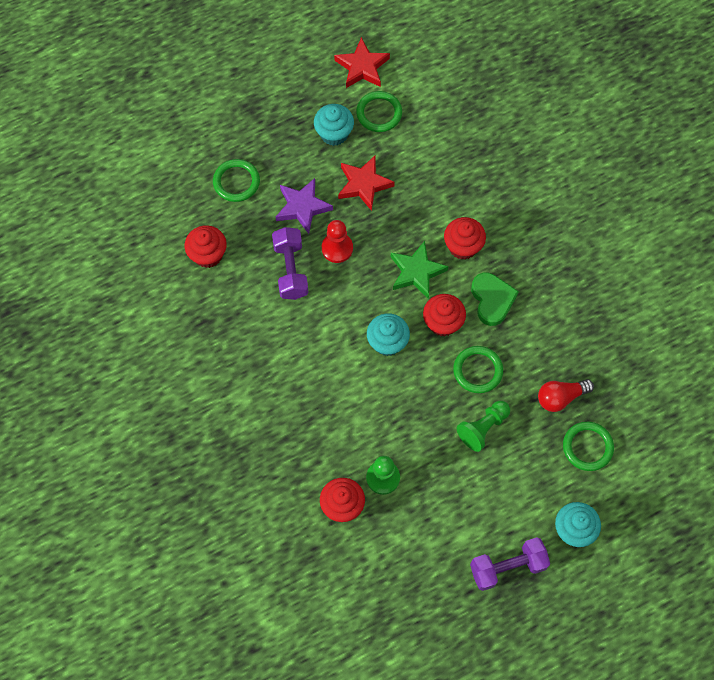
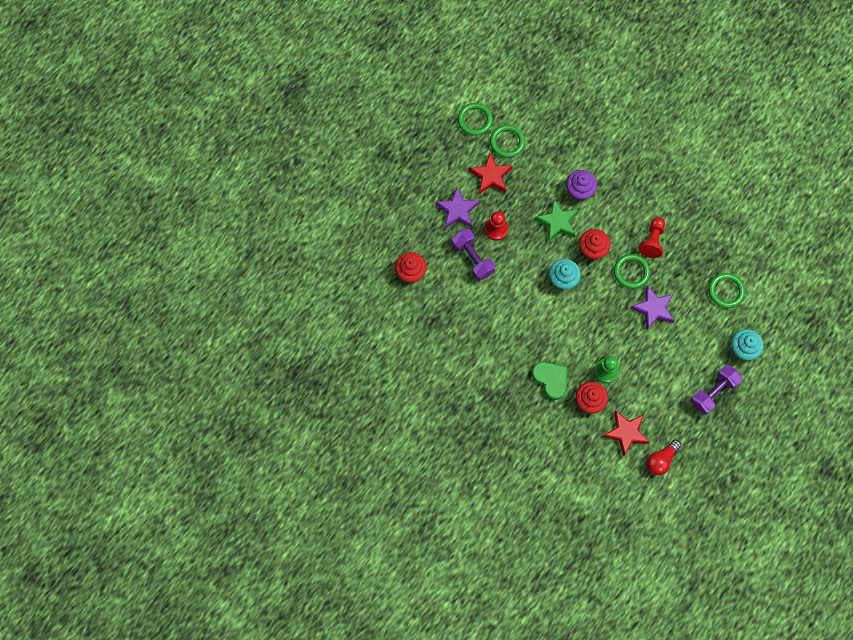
camera: 25 degrees left, 5 degrees up
green ring [213,159,260,202] -> green ring moved to [490,125,525,158]
turquoise cupcake [314,104,354,146] -> none
red star [334,37,390,88] -> red star moved to [603,410,650,456]
red cupcake [444,217,486,260] -> purple cupcake [566,170,597,201]
green pawn [457,401,510,452] -> purple star [631,285,674,330]
green heart [471,273,519,326] -> green heart moved to [532,362,567,400]
red light bulb [538,379,594,412] -> red light bulb moved to [646,440,681,476]
none -> red pawn [639,217,665,258]

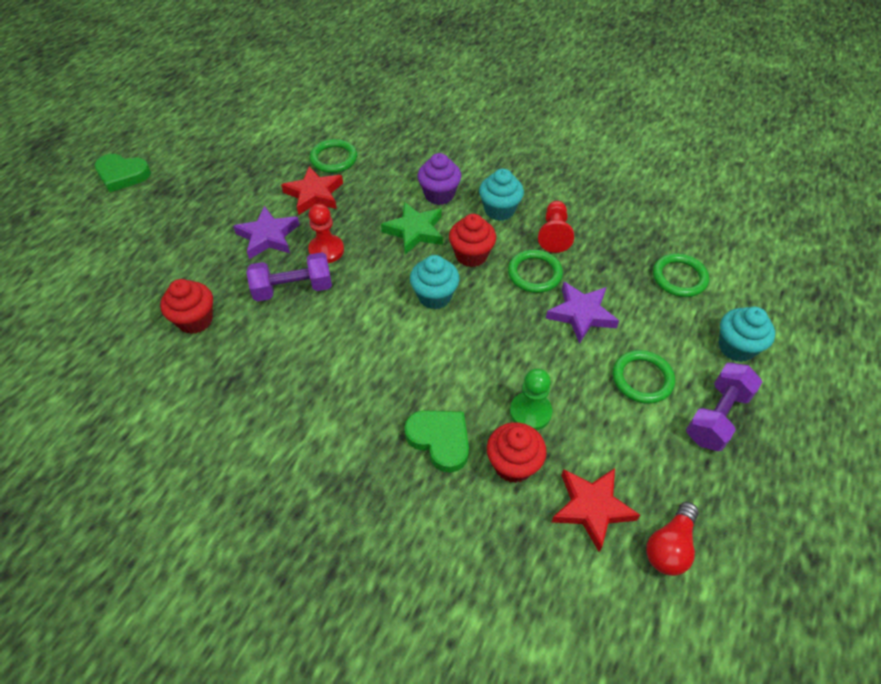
camera: 10 degrees left, 20 degrees down
purple dumbbell [452,228,495,281] -> purple dumbbell turned 60 degrees counterclockwise [247,252,332,302]
green ring [458,103,493,136] -> green ring moved to [613,350,675,404]
none -> green heart [95,154,151,192]
none -> turquoise cupcake [479,169,524,221]

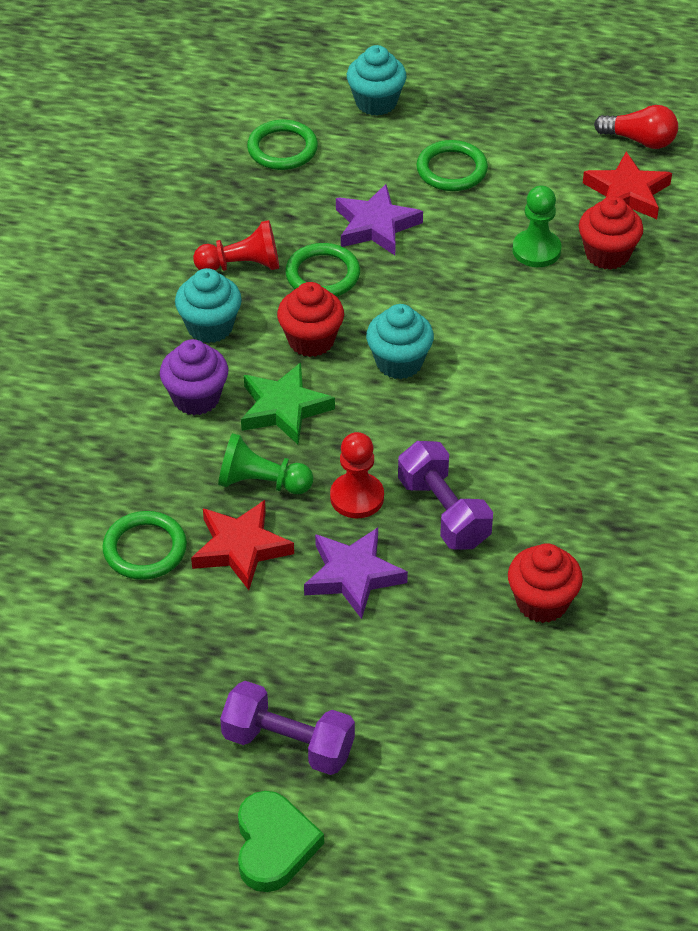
camera: 105 degrees left, 5 degrees down
green heart [404,410,469,473] -> none
purple dumbbell [686,363,762,451] -> purple dumbbell moved to [220,681,355,775]
none -> green pawn [218,433,313,494]

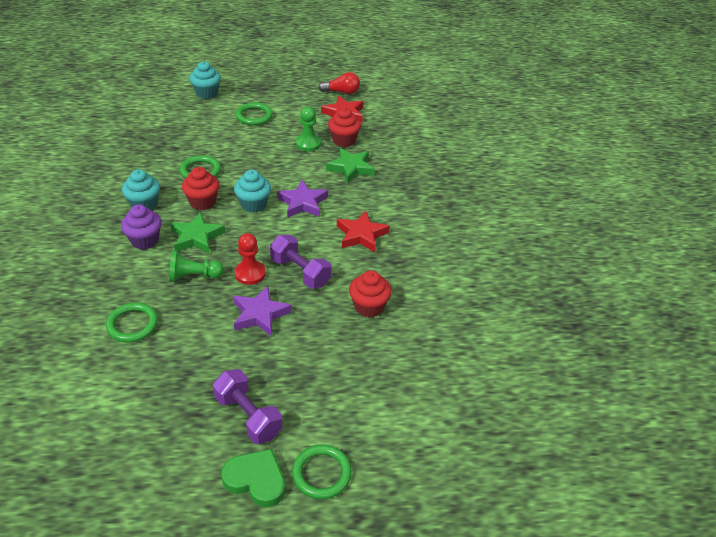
camera: 20 degrees left, 5 degrees down
red star [191,500,294,590] -> red star moved to [337,211,390,252]
red pawn [193,220,279,271] -> none
purple dumbbell [220,681,355,775] -> purple dumbbell turned 45 degrees clockwise [213,369,282,444]
green heart [238,791,324,892] -> green heart turned 45 degrees counterclockwise [221,449,285,507]
green ring [247,120,318,170] -> green ring moved to [292,444,352,499]
purple star [336,184,423,255] -> purple star moved to [277,180,328,218]
none -> green star [326,148,375,184]

